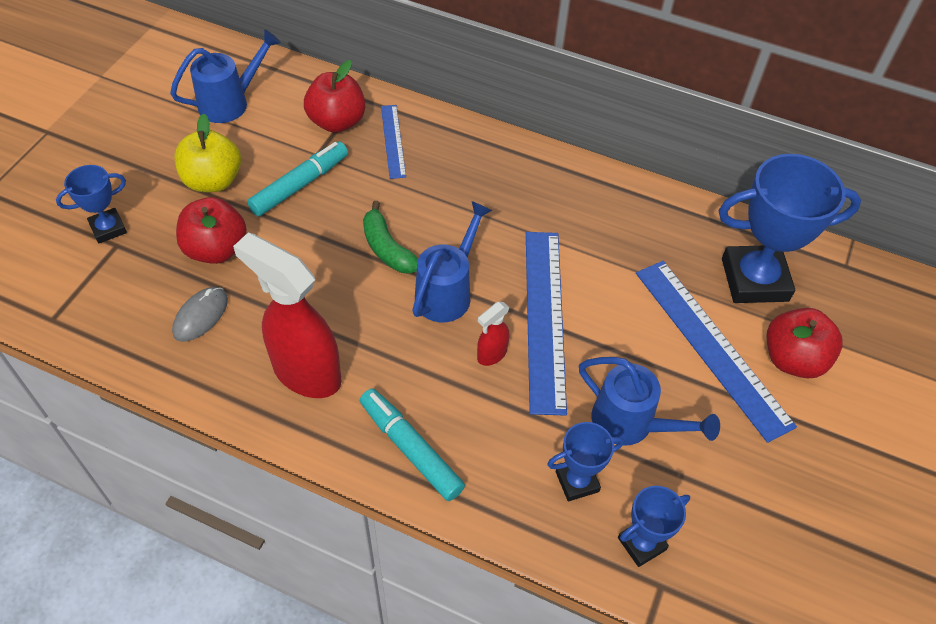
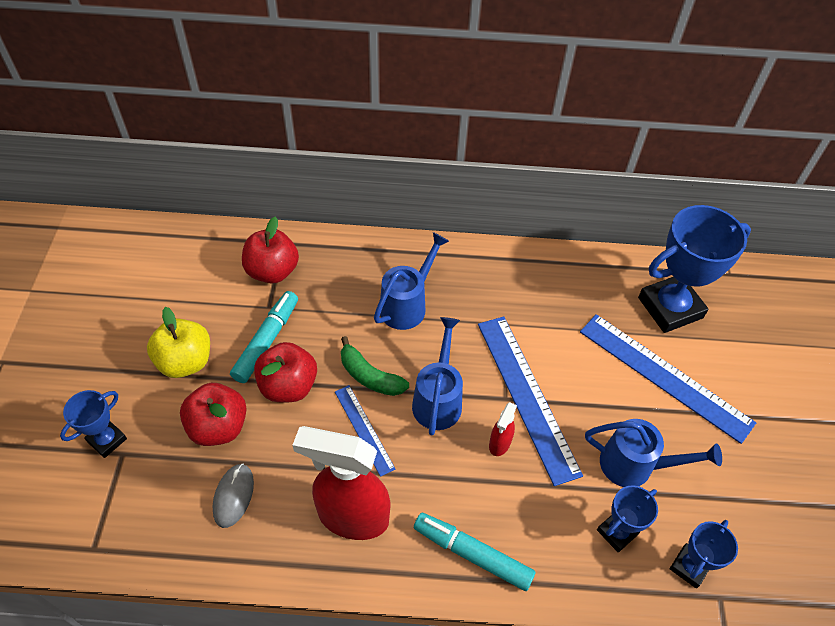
camera: 20 degrees left, 0 degrees up
blue watering can [170,30,281,123] -> blue watering can moved to [374,232,449,330]
blue ruler [381,105,406,179] -> blue ruler moved to [335,385,395,477]
red apple [767,308,843,378] -> red apple moved to [254,342,317,402]

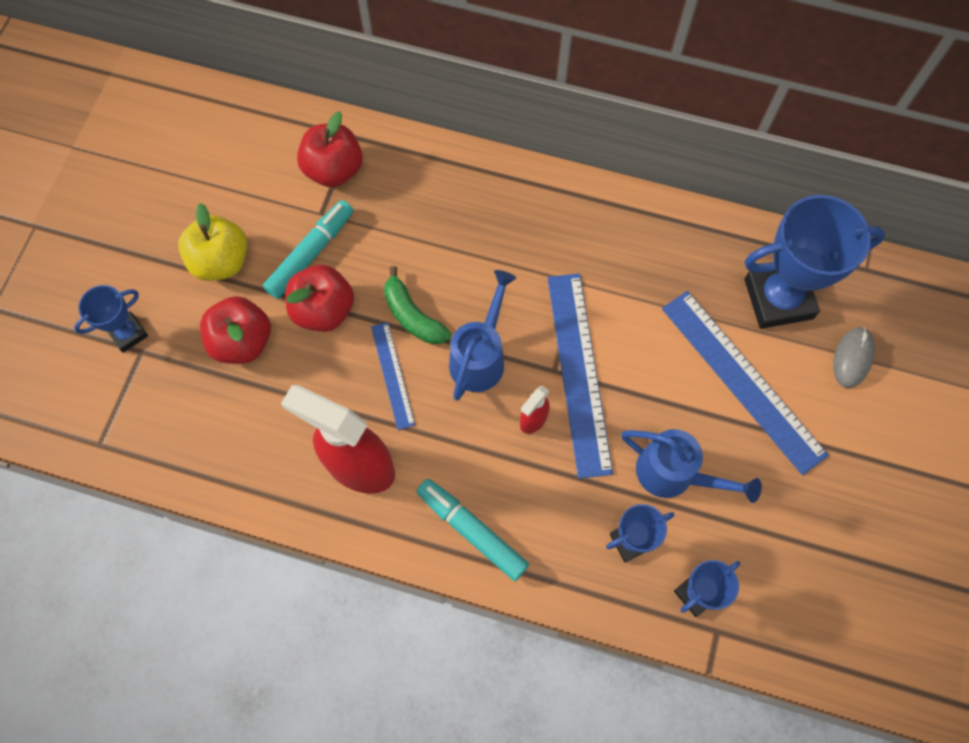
camera: 15 degrees right, 15 degrees up
grey mouse [213,464,254,528] -> grey mouse moved to [833,327,875,388]
blue watering can [374,232,449,330] -> none

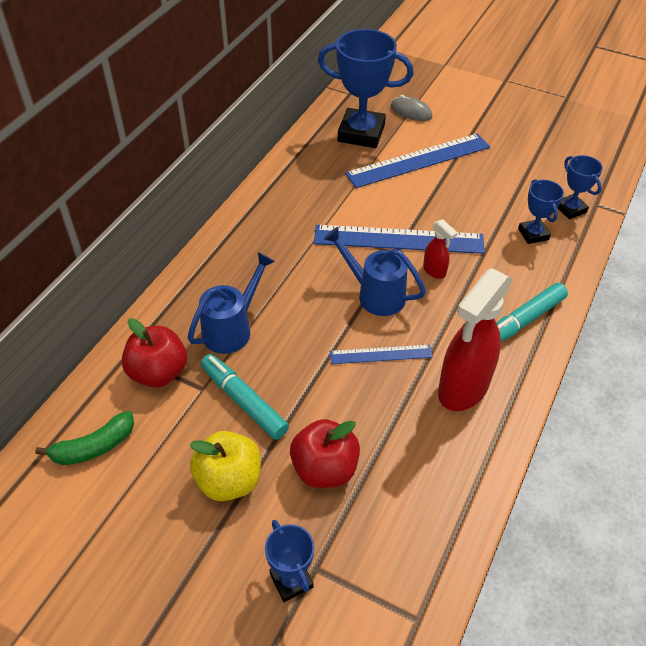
camera: 80 degrees left, 20 degrees down
red apple [285,265,354,332] -> none
green banana [384,266,451,344] -> green banana moved to [35,411,134,465]
blue watering can [621,429,762,503] -> blue watering can moved to [188,252,275,354]
blue trophy [744,195,886,329] -> blue trophy turned 75 degrees counterclockwise [318,29,414,148]

